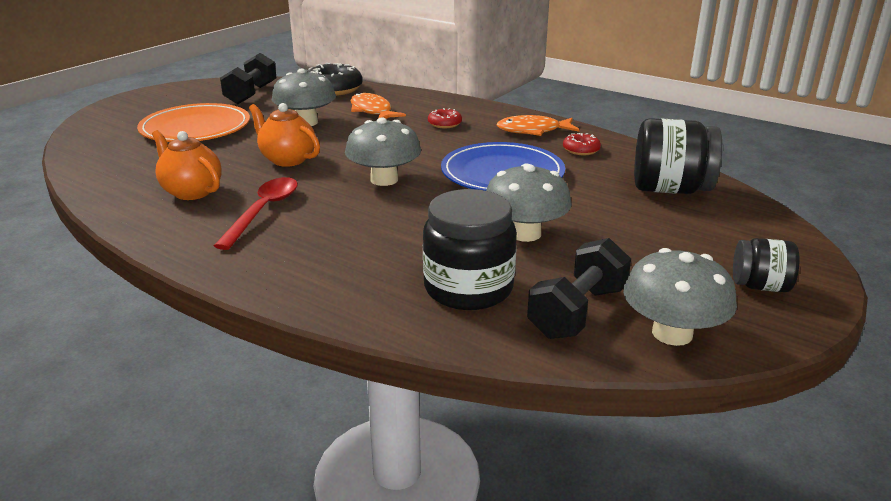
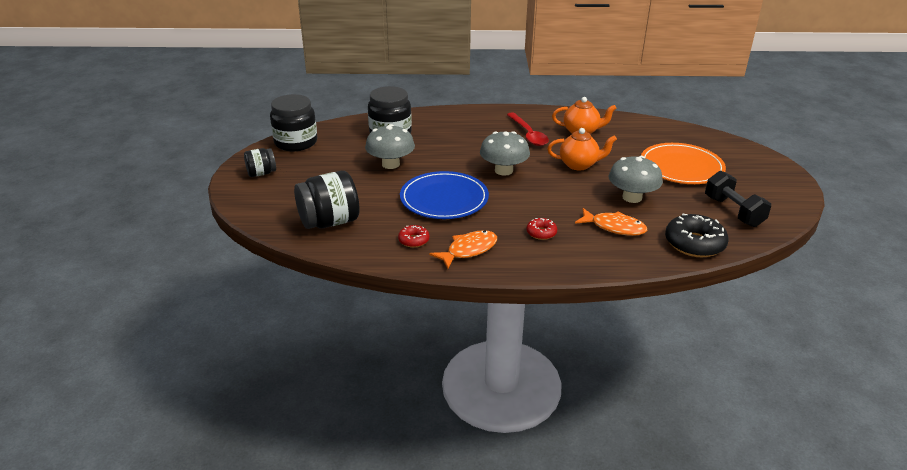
camera: 145 degrees right, 5 degrees up
black dumbbell [527,238,631,339] -> none
grey mushroom [623,248,737,346] -> black jar [270,94,317,151]

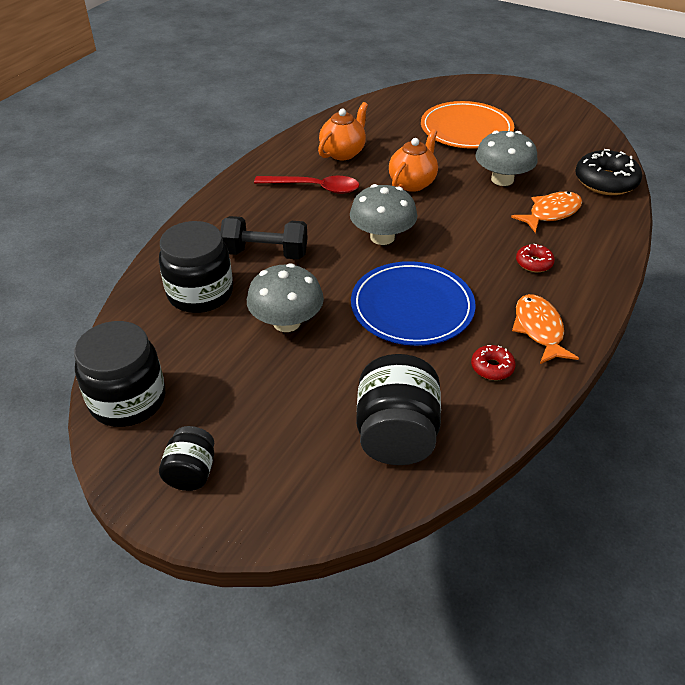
camera: 60 degrees left, 10 degrees up
black dumbbell [705,171,771,227] -> black dumbbell moved to [220,216,308,260]

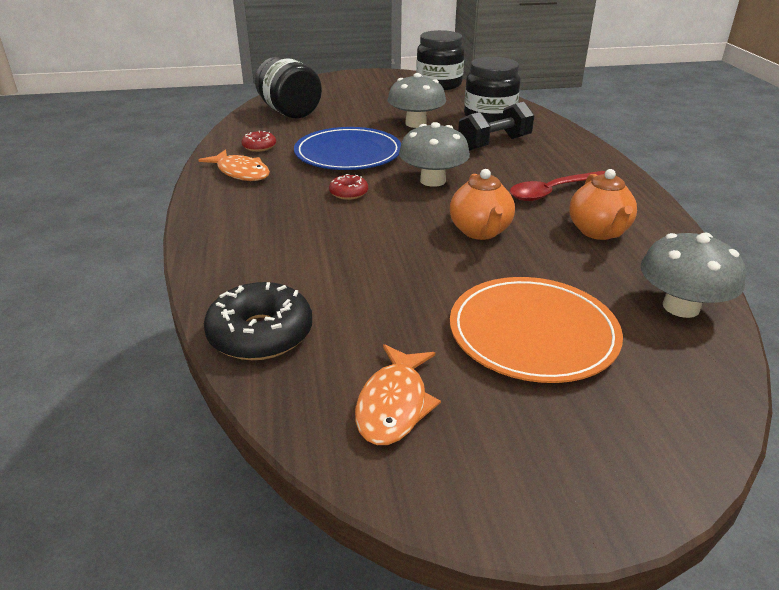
camera: 140 degrees right, 10 degrees down
black jar [159,426,214,491] -> none
grey mushroom [475,131,538,186] -> grey mushroom moved to [641,232,746,318]
orange fish [511,191,582,233] -> orange fish moved to [355,344,441,445]
red donut [516,244,555,272] -> red donut moved to [329,174,368,200]

